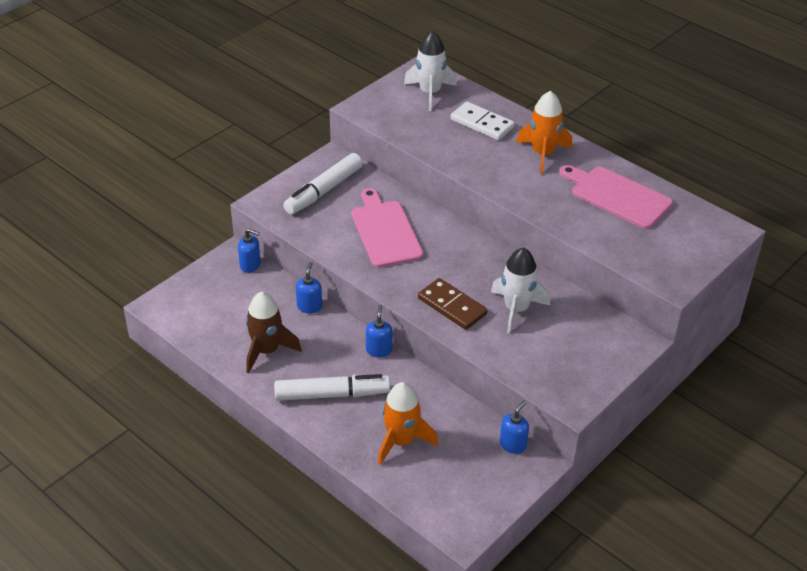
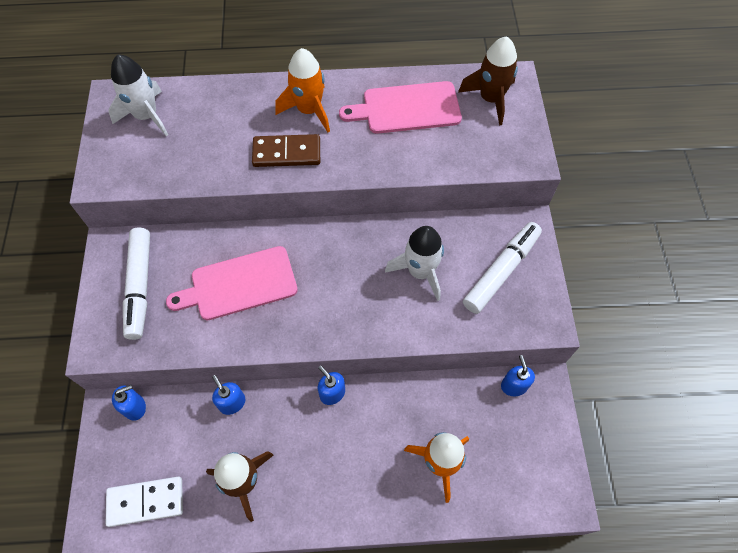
camera: 45 degrees left, 20 degrees up
white marker [274,374,390,401] -> white marker moved to [463,222,542,314]
pink cutting board [351,188,423,268] -> pink cutting board turned 45 degrees counterclockwise [166,246,298,320]
brown domino [418,278,487,330] -> brown domino moved to [252,134,320,167]
white domino [451,102,515,140] -> white domino moved to [106,477,183,527]
none -> brown rocket [458,36,518,126]

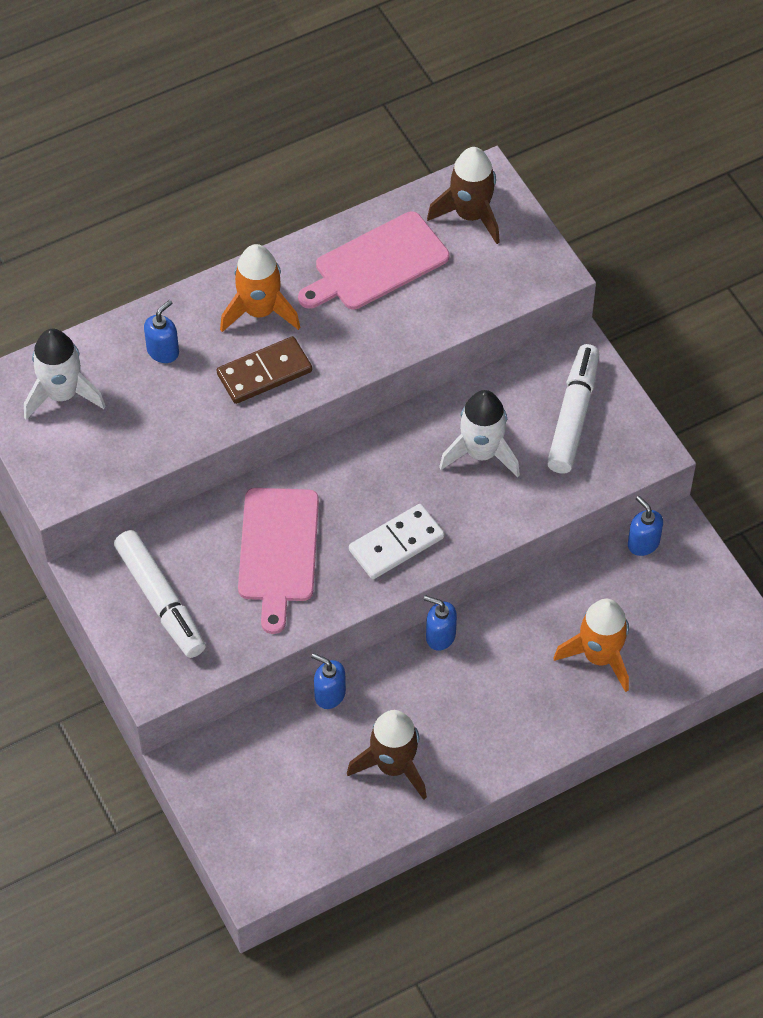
camera: 25 degrees left, 5 degrees down
white domino [106,477,183,527] -> white domino moved to [349,504,444,579]
blue soap dispenser [112,385,146,421] -> blue soap dispenser moved to [144,300,179,363]
pink cutting board [166,246,298,320] -> pink cutting board turned 45 degrees counterclockwise [238,488,319,634]

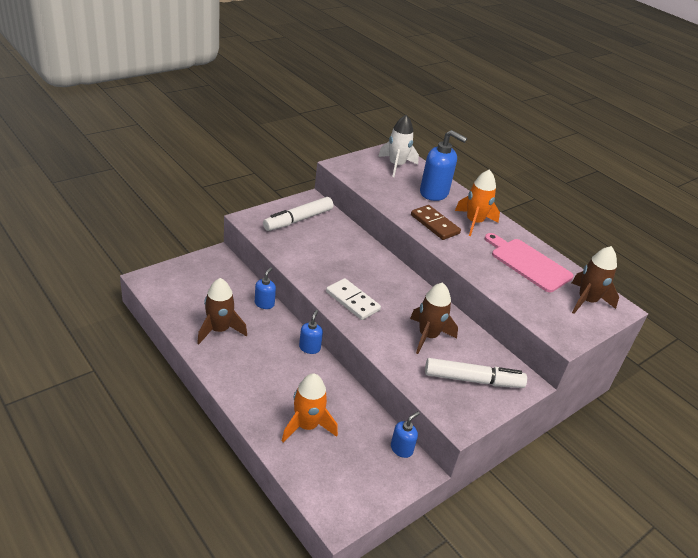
camera: 75 degrees right, 20 degrees down
blue soap dispenser [144,300,179,363] -> blue soap dispenser [420,130,467,201], size x1.89
pink cutting board [238,488,319,634] -> none
white rocket [439,390,520,478] -> brown rocket [410,282,458,354]

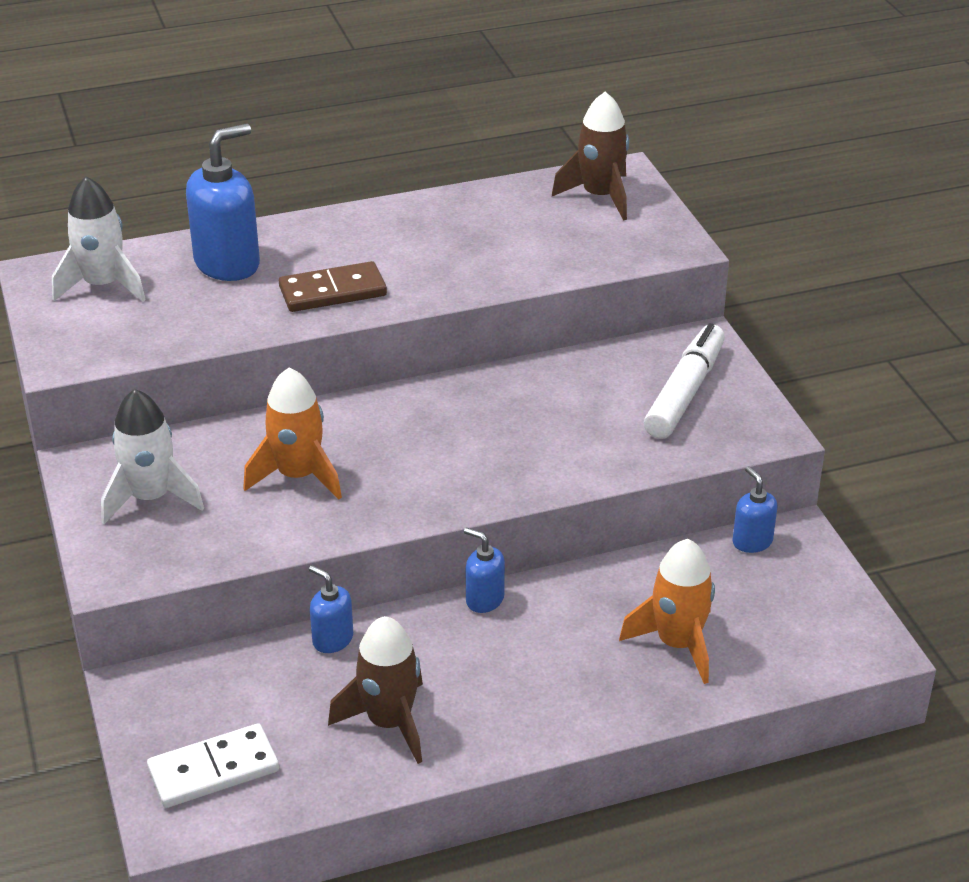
camera: 65 degrees left, 0 degrees up
white marker [263,197,333,231] -> white rocket [101,389,204,524]
white domino [326,278,381,320] -> white domino moved to [147,723,279,808]
brown rocket [410,282,458,354] -> none
orange rocket [455,169,500,236] -> orange rocket moved to [243,368,342,500]
pink cutting board [485,233,574,292] -> none

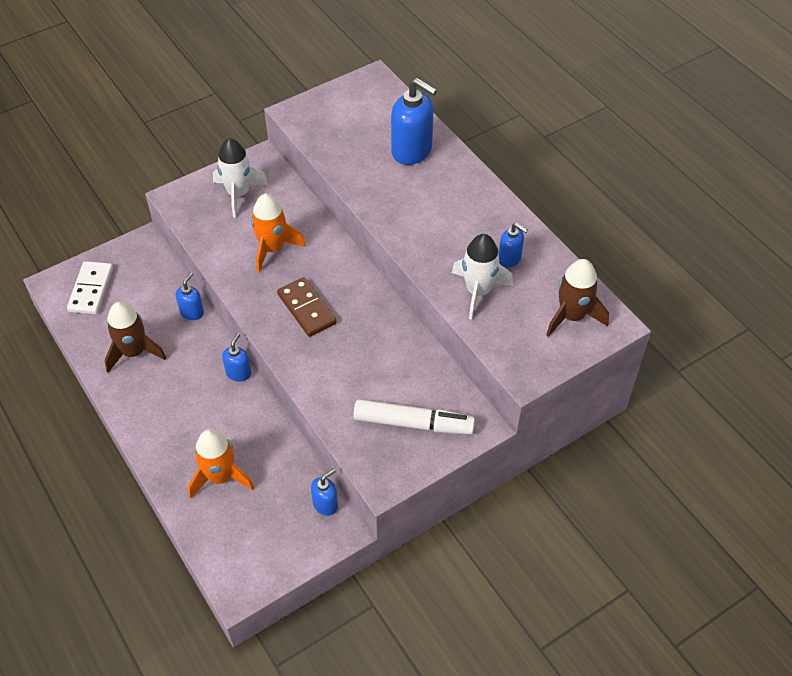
camera: 75 degrees right, 15 degrees up
white rocket [52,176,146,302] -> white rocket moved to [452,234,513,319]
white domino [147,723,279,808] -> white domino turned 45 degrees clockwise [67,261,113,314]
brown domino [279,261,387,312] -> brown domino moved to [277,277,336,337]
none -> blue soap dispenser [499,223,528,268]

